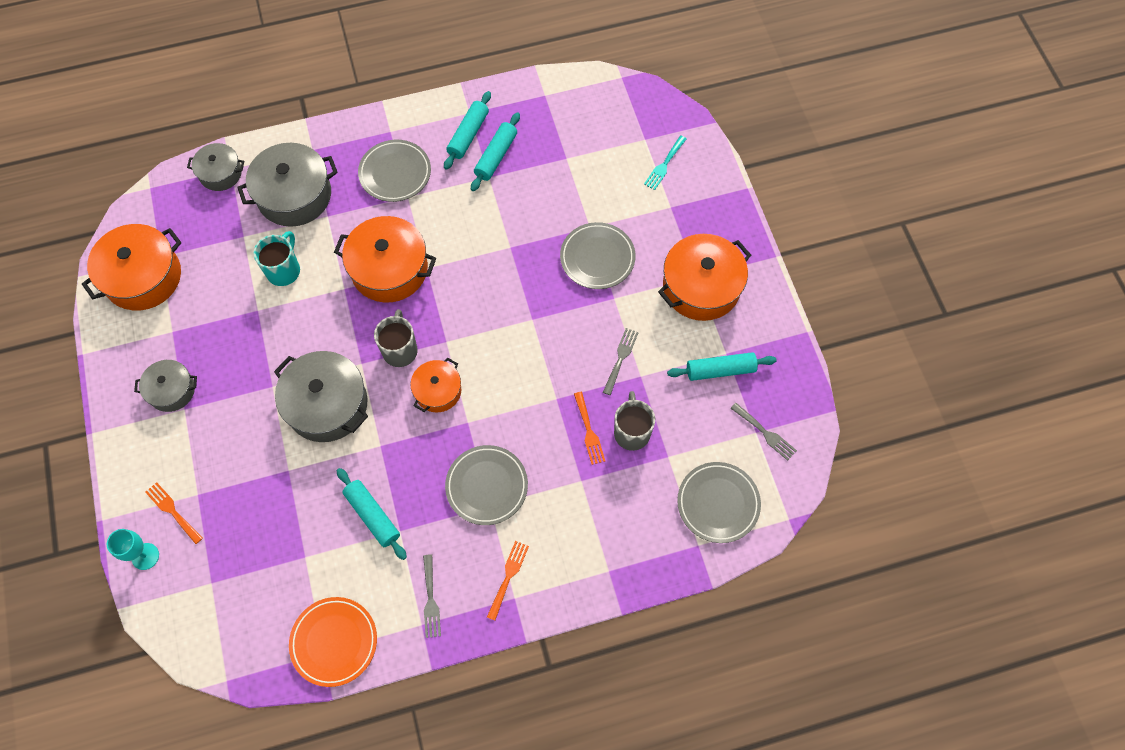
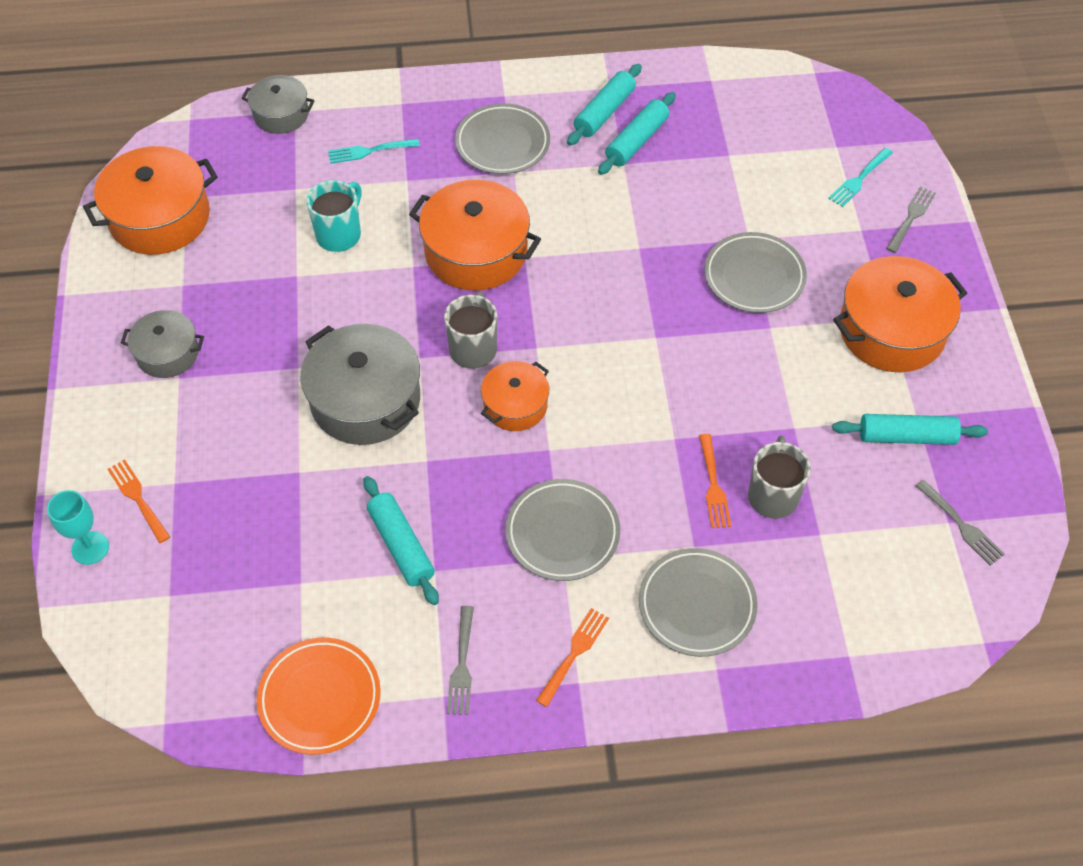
camera: 10 degrees right, 10 degrees down
grey pot [237,143,338,227] -> turquoise fork [328,139,420,164]
grey fork [603,328,639,395] -> grey fork moved to [886,186,936,253]
grey plate [677,462,761,543] -> grey plate moved to [639,548,758,657]

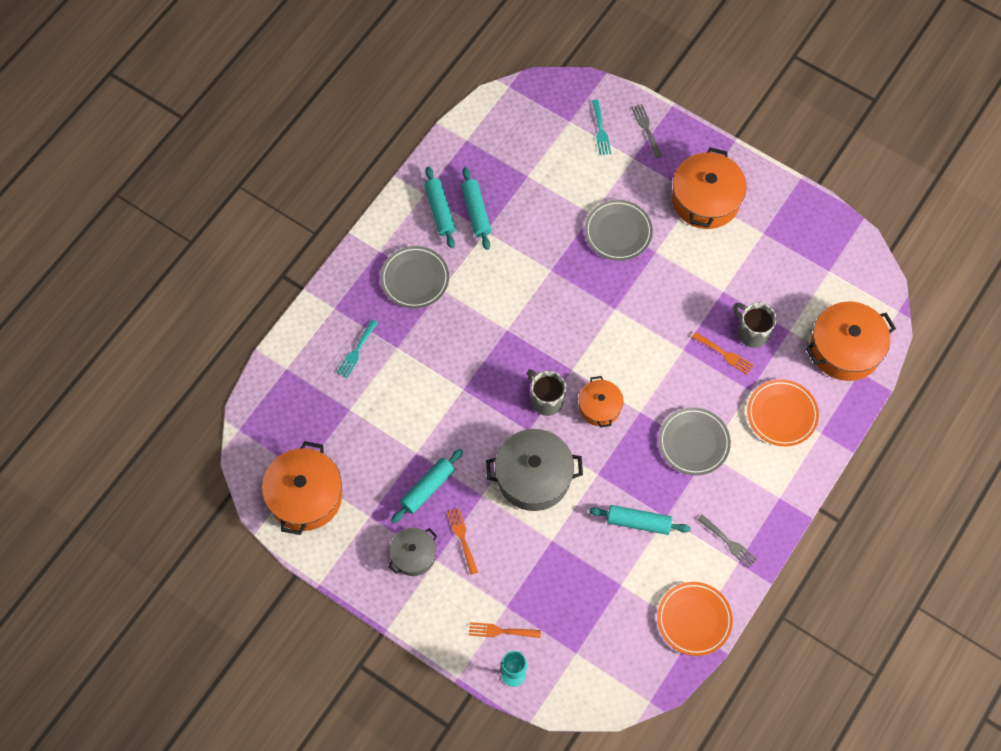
camera: 50 degrees left, 10 degrees up
grey pot [242,75,314,134] -> none
turquoise mug [306,180,361,252] -> none
orange pot [409,180,541,290] -> orange pot moved to [806,301,896,381]
orange fork [536,608,609,707] -> orange fork moved to [447,508,478,575]
grey plate [639,548,758,657] -> orange plate [747,379,819,446]
turquoise rolling pin [832,414,988,445] -> turquoise rolling pin moved to [391,449,463,523]
grey fork [916,480,1005,566] -> none

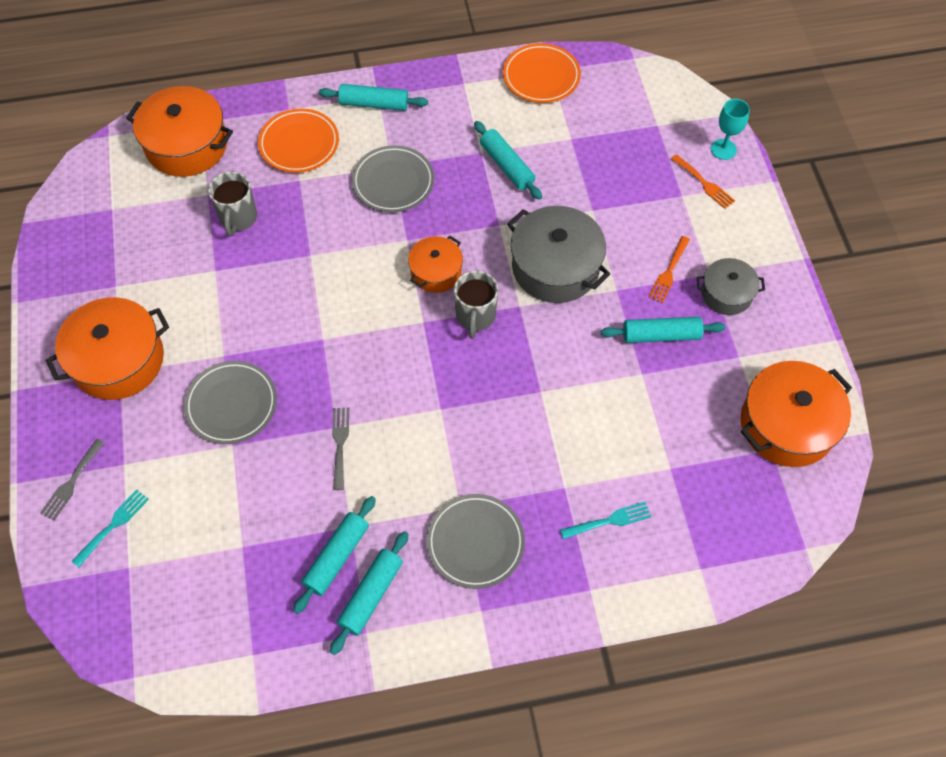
camera: 135 degrees left, 5 degrees down
orange fork [692,332,753,375] -> none
grey fork [697,514,757,568] -> grey fork moved to [332,408,349,490]
none -> turquoise rolling pin [319,84,428,111]

